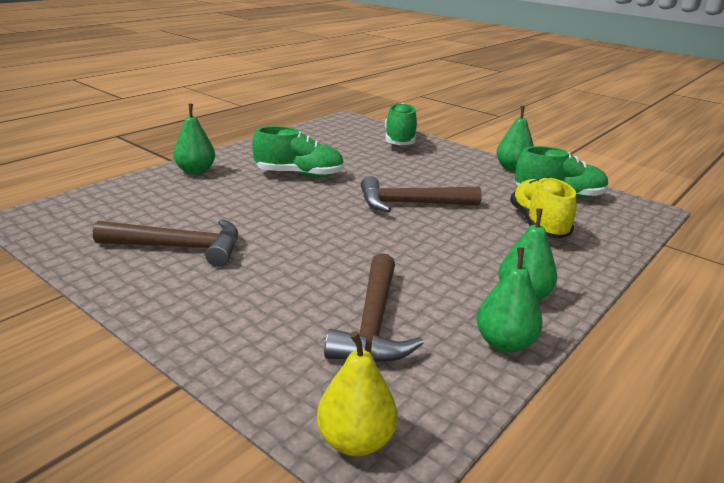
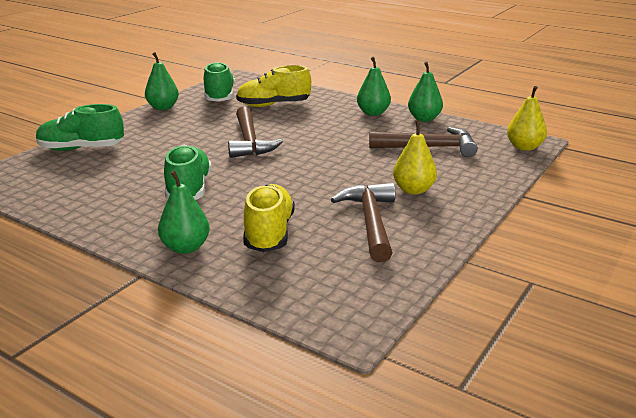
camera: 95 degrees left, 0 degrees up
none -> yellow shoe [243,184,295,252]
none -> yellow pear [393,120,437,195]

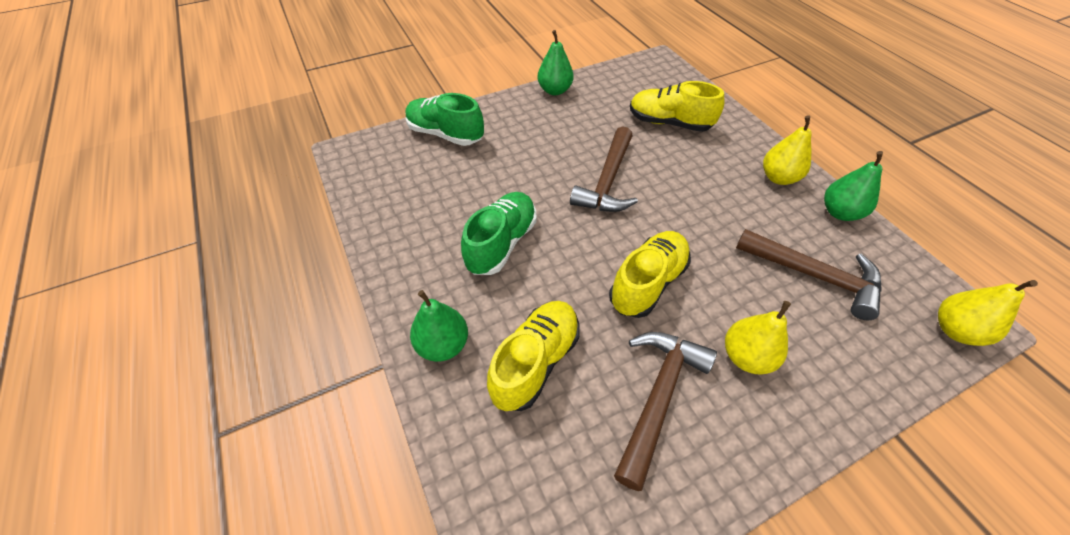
camera: 30 degrees right, 25 degrees up
green shoe [204,62,235,102] -> none
green pear [357,57,391,116] -> yellow pear [763,115,812,185]
none -> yellow shoe [609,231,691,318]

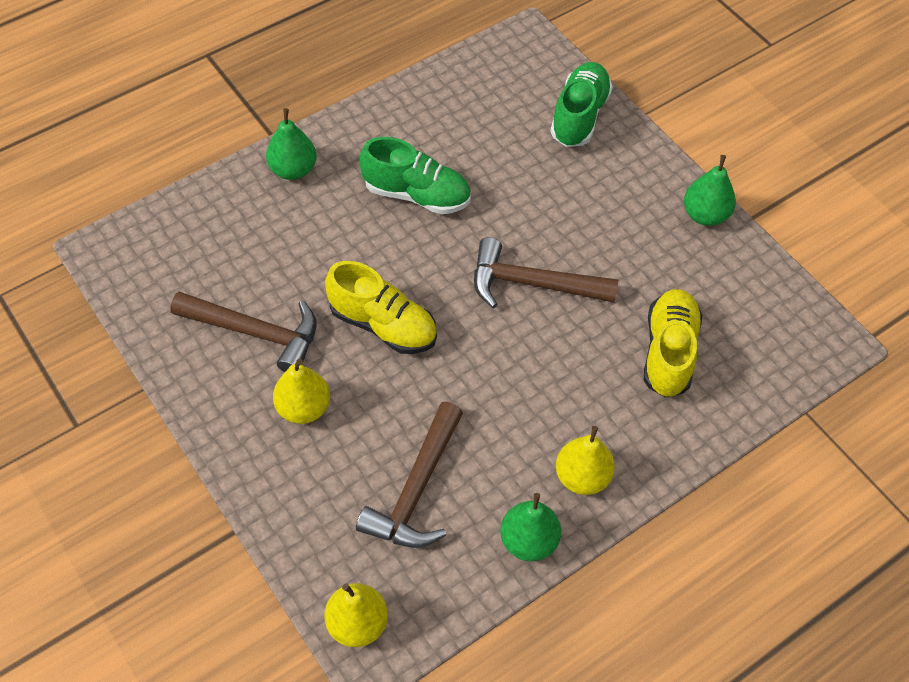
camera: 80 degrees right, 5 degrees up
yellow shoe [487,301,580,411] -> none

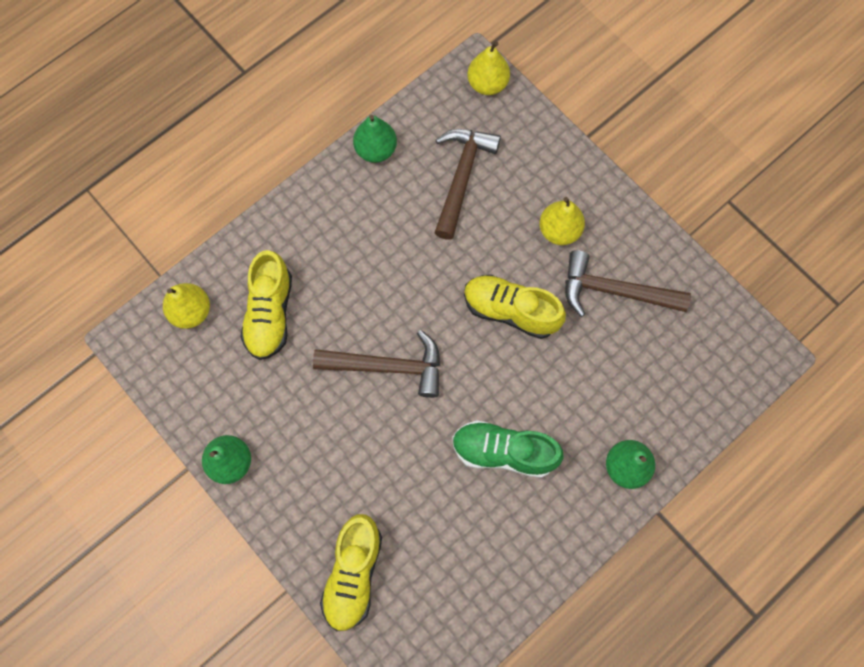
camera: 175 degrees right, 15 degrees up
green shoe [550,62,613,147] -> yellow shoe [320,514,382,631]
yellow pear [556,426,615,495] -> yellow pear moved to [163,283,210,329]

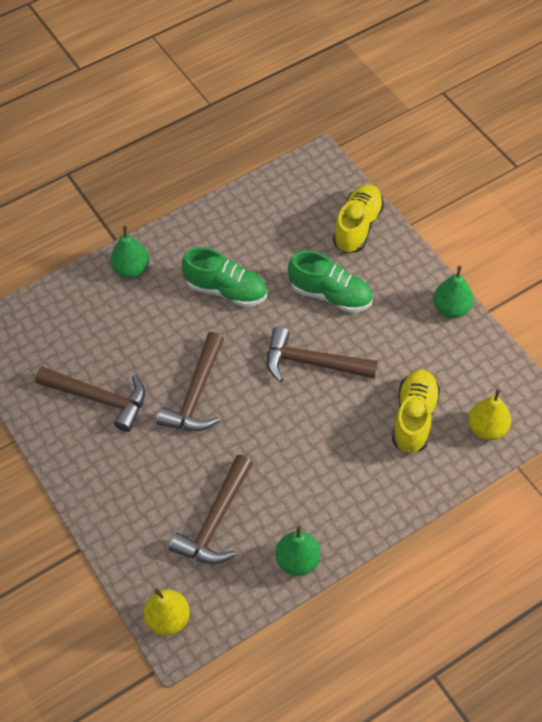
camera: 170 degrees left, 15 degrees down
yellow shoe [464,275,566,339] -> brown hammer [156,332,224,431]
yellow pear [540,197,585,245] -> none
none -> green shoe [288,251,373,313]

